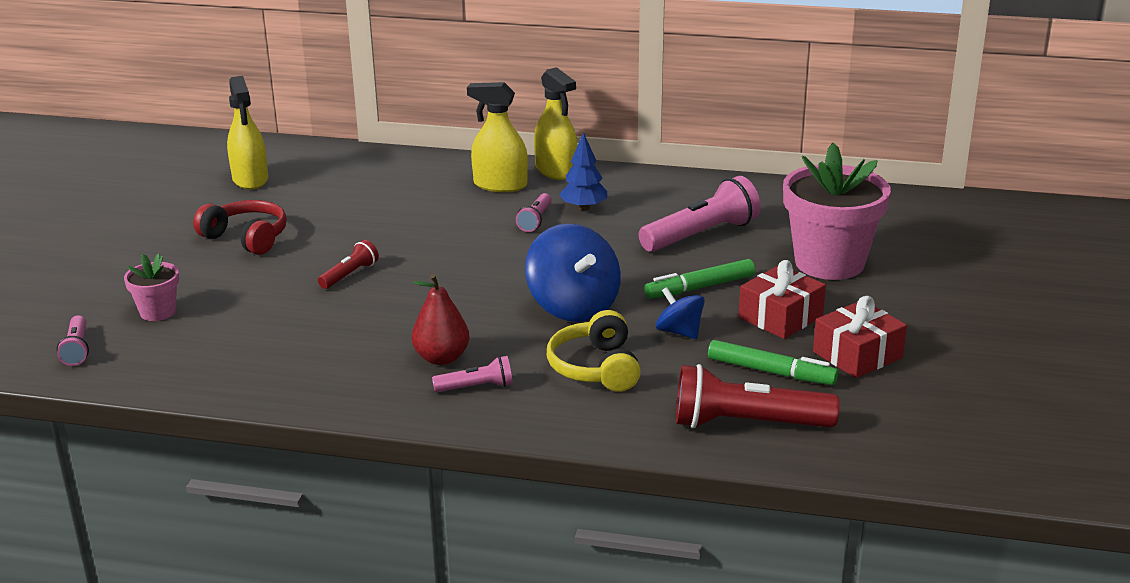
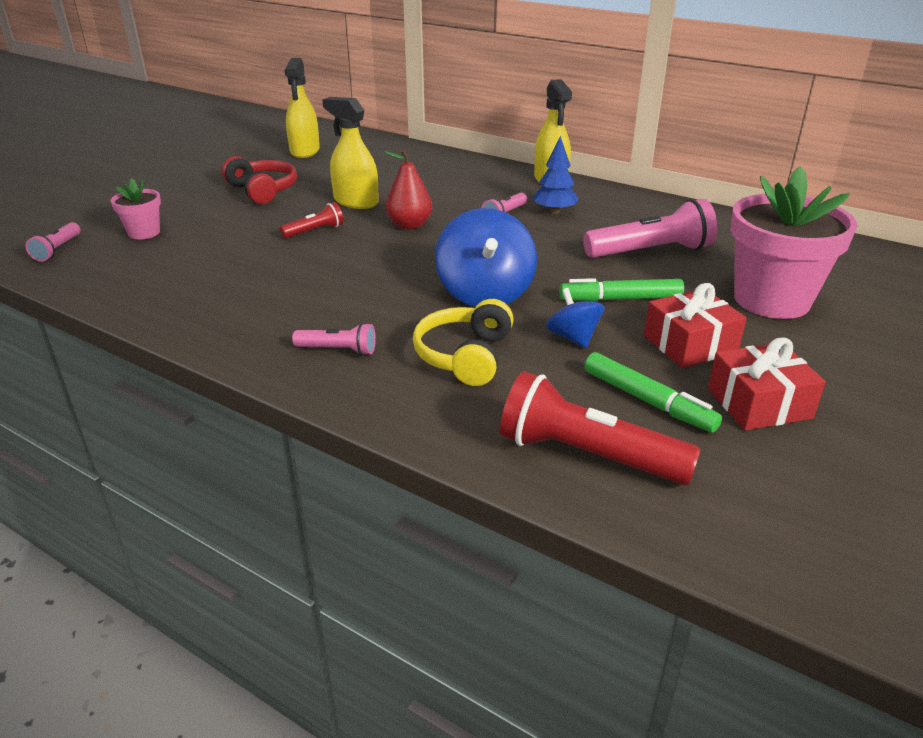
camera: 20 degrees right, 5 degrees up
red pear [412,274,470,365] -> red pear moved to [384,149,432,229]
yellow spray bottle [467,82,528,192] -> yellow spray bottle moved to [322,97,379,209]

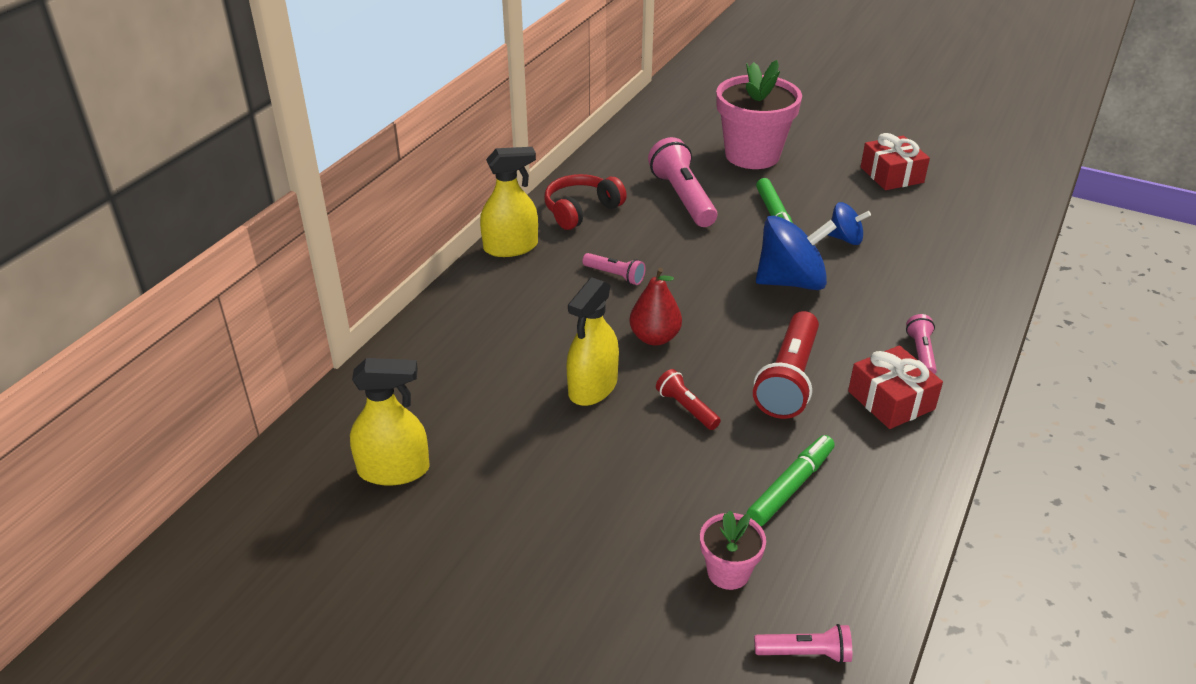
camera: 95 degrees left, 5 degrees up
red headphones [222,156,297,204] -> red headphones moved to [544,174,627,230]
yellow headphones [413,299,514,386] -> none
red flashlight [500,371,701,485] -> red flashlight moved to [753,311,819,419]
blue tree [534,136,579,214] -> none
blue spinning top [546,288,604,348] -> blue spinning top turned 135 degrees counterclockwise [828,202,871,245]
green marker [584,352,722,433] -> green marker moved to [747,435,835,526]
red gift [644,283,747,368] -> red gift moved to [848,345,943,429]

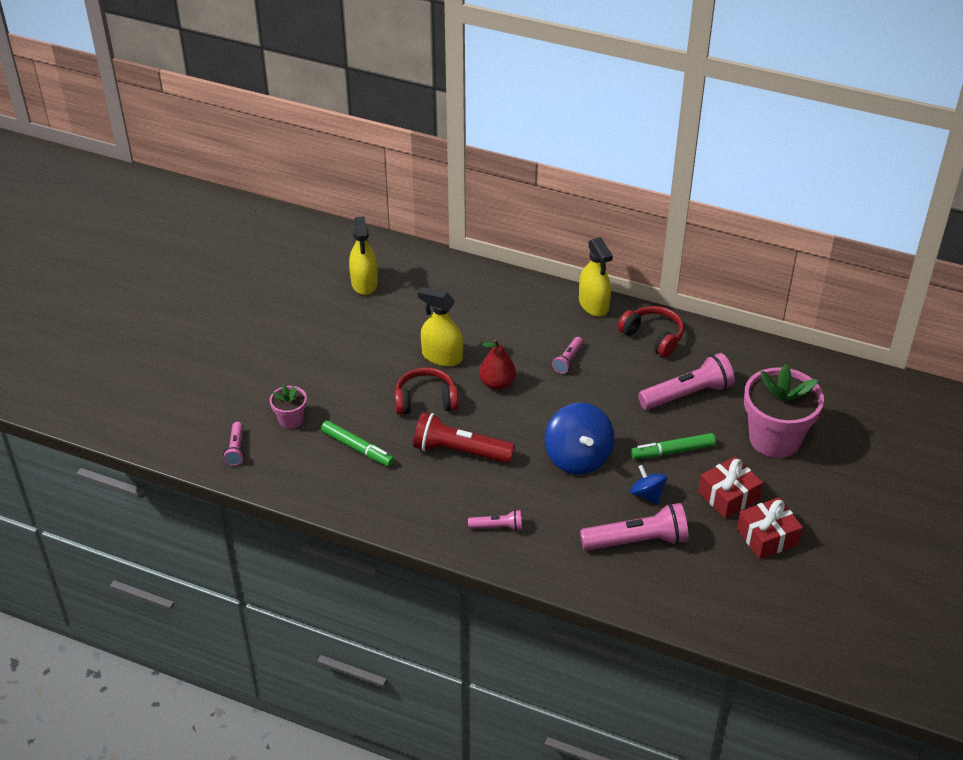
camera: 85 degrees right, 5 degrees up
red flashlight [656,369,721,430] -> red headphones [394,367,458,415]
blue spinning top [828,202,871,245] -> blue spinning top turned 135 degrees clockwise [630,465,667,504]
red gift [848,345,943,429] -> red gift moved to [698,457,763,519]
none -> pink flashlight [580,503,688,551]

